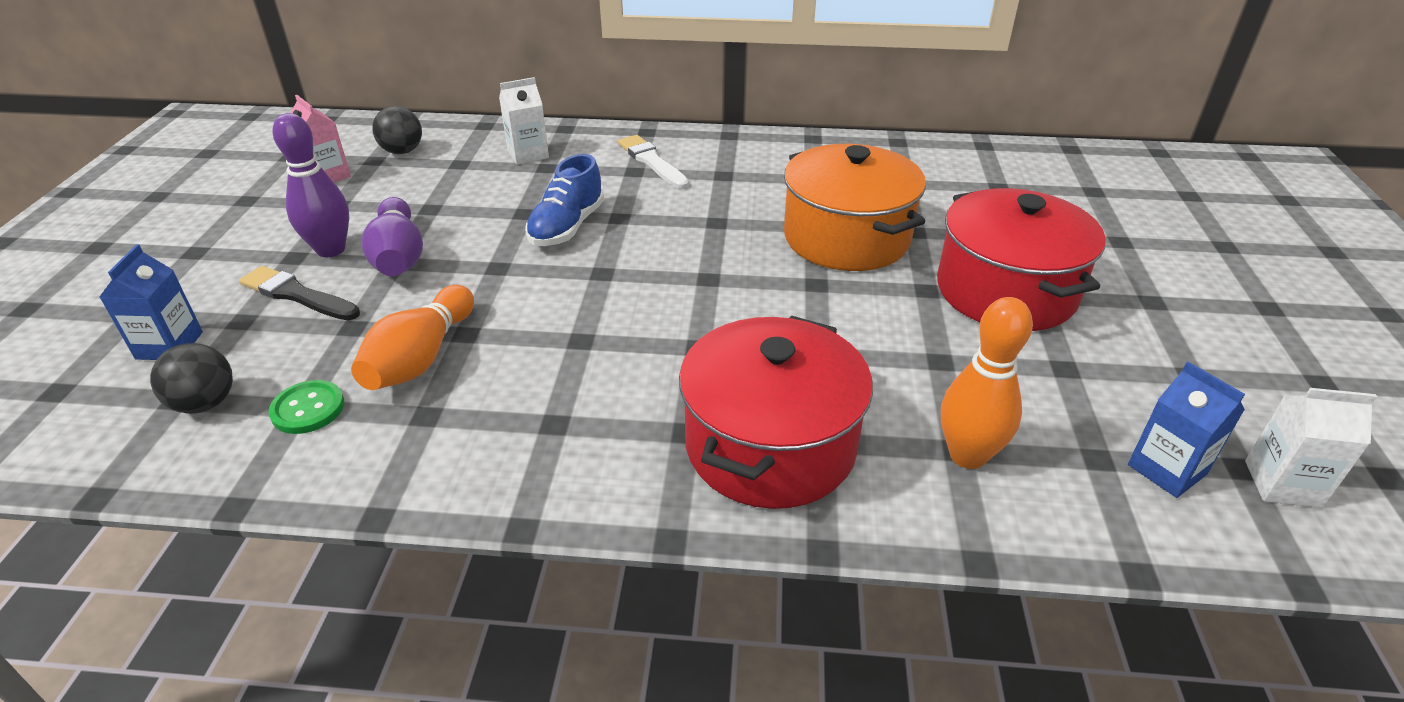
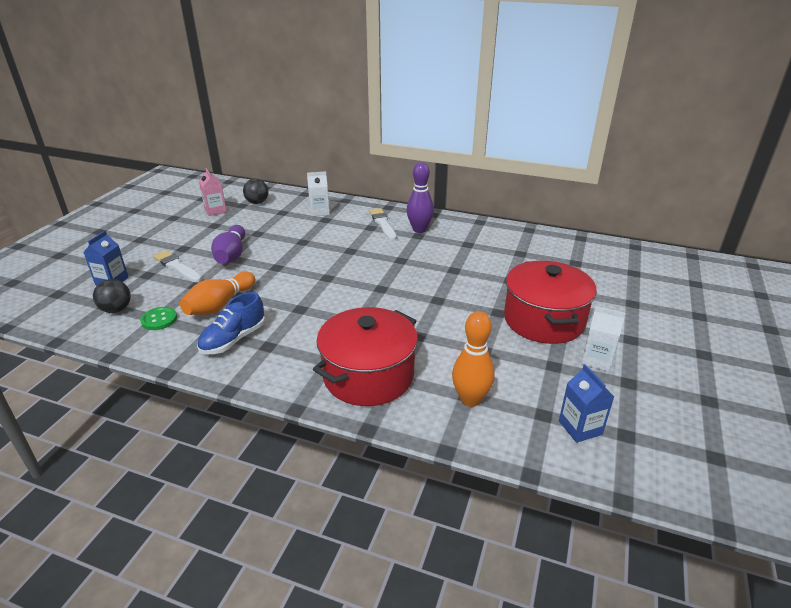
camera: 15 degrees right, 5 degrees down
black brush [239,266,360,320] -> white brush [153,250,202,282]
purple bowling pin [272,113,349,257] -> purple bowling pin moved to [407,162,434,233]
blue shoe [525,154,604,246] -> blue shoe moved to [197,292,265,354]
orange pot [784,144,926,271] -> none
white carton [1245,388,1377,508] -> white carton moved to [581,306,626,372]

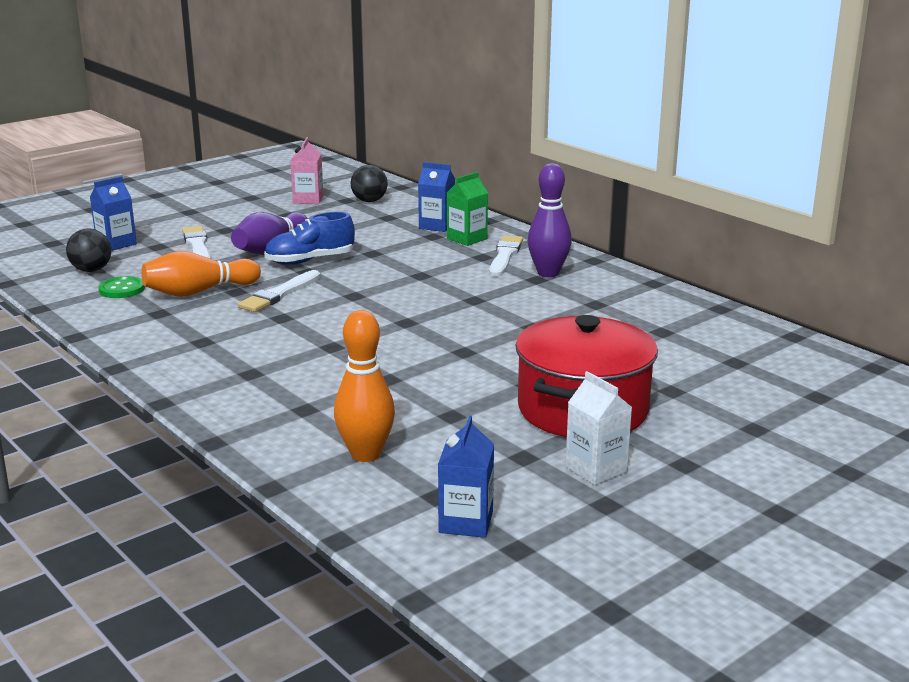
camera: 30 degrees right, 10 degrees down
blue shoe [197,292,265,354] -> blue shoe moved to [264,212,355,265]
white carton [307,171,330,216] -> blue carton [418,162,455,232]
red pot [313,307,418,406] -> none
none -> white brush [238,270,320,312]
none -> green carton [447,172,488,246]

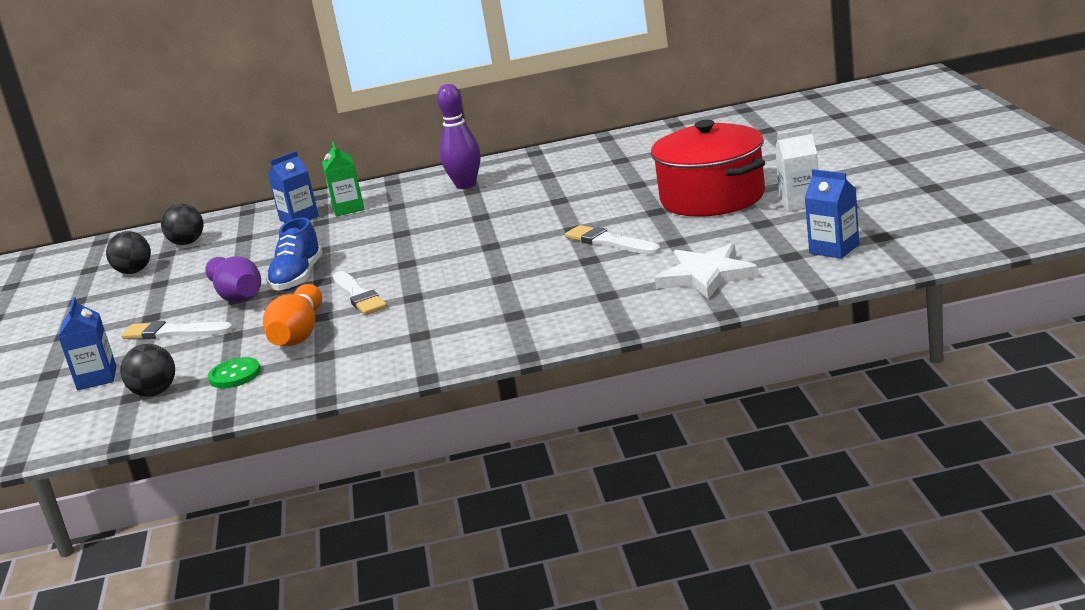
camera: 55 degrees left, 0 degrees up
pink carton [290,137,323,204] -> black ball [106,231,151,274]
orange bowling pin [334,310,395,462] -> white star [655,243,759,299]
white brush [489,235,523,277] -> white brush moved to [565,225,661,255]

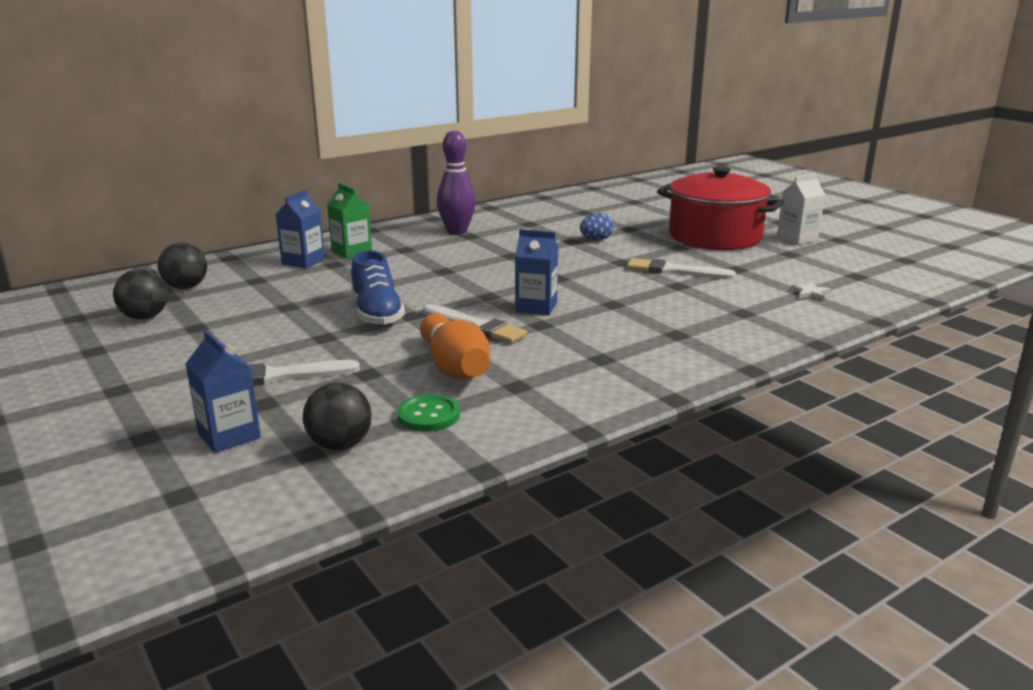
camera: 30 degrees left, 0 degrees up
purple bowling pin [205,256,261,303] -> none
white star [655,243,759,299] -> white star [791,282,831,301], size x0.41
blue carton [804,169,859,259] -> blue carton moved to [515,229,558,315]
none -> blue egg [580,213,613,241]

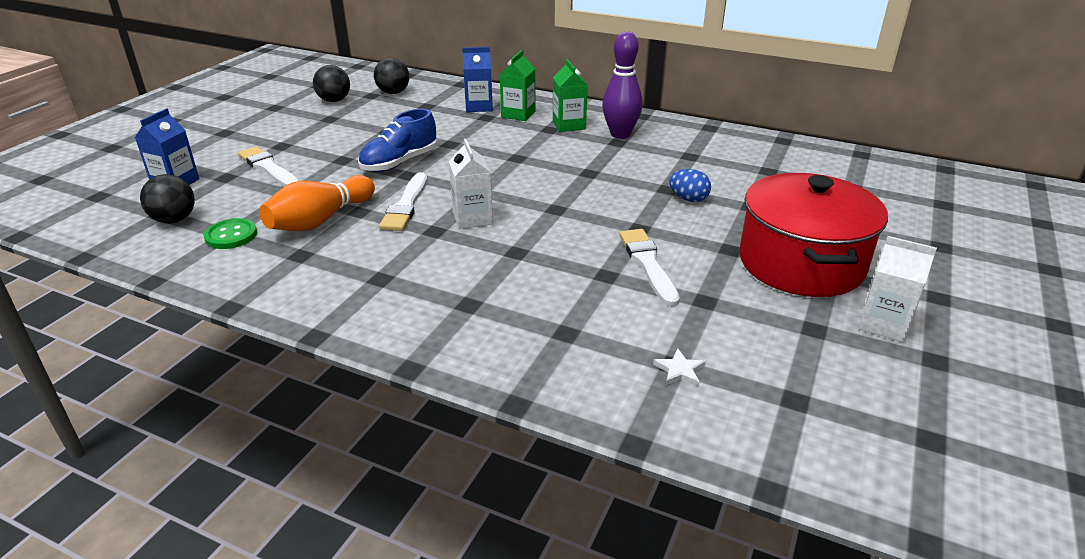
camera: 60 degrees right, 10 degrees up
blue carton [515,229,558,315] -> white carton [449,139,493,229]
none -> green carton [553,59,588,132]

